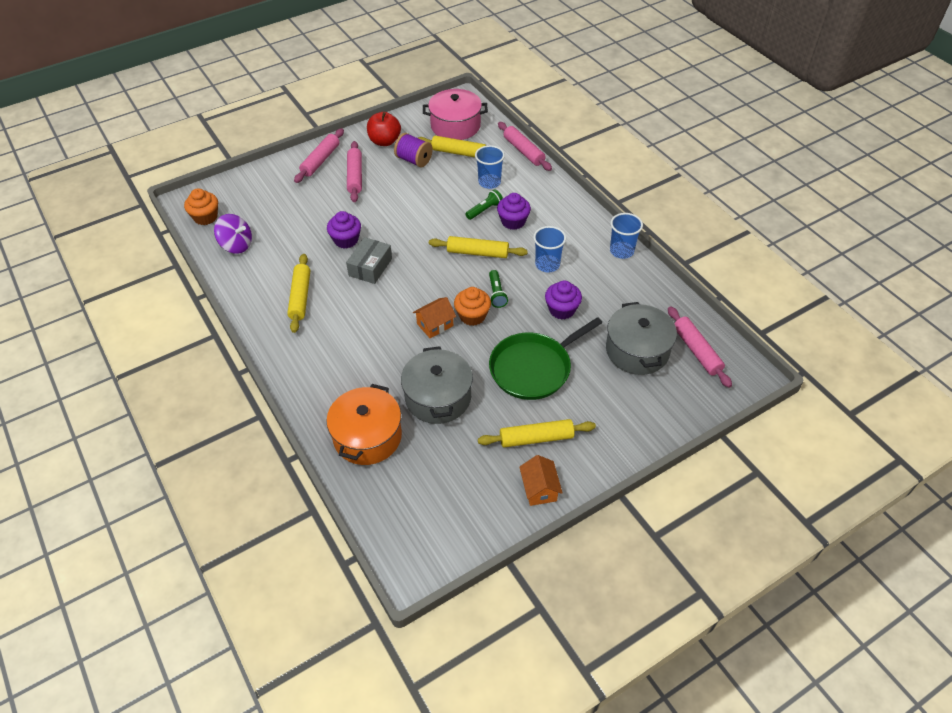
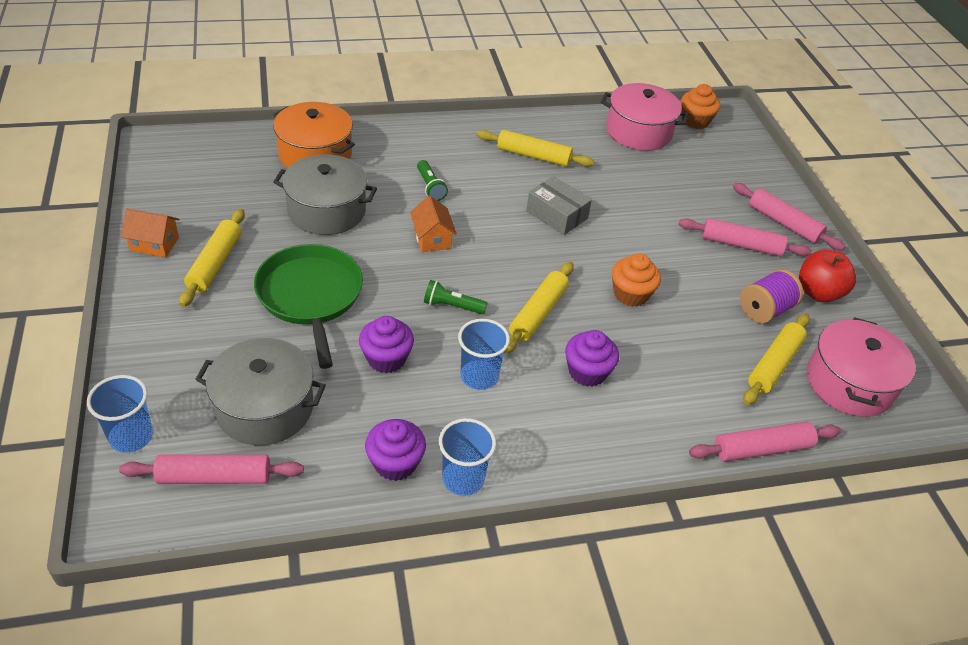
camera: 105 degrees right, 5 degrees down
purple spinning top [214,214,252,254] -> pink pot [601,83,689,151]
purple cupcake [327,211,361,249] -> purple cupcake moved to [365,419,426,481]
orange cupcake [454,287,491,326] -> orange cupcake moved to [612,253,661,307]
green flashlight [466,189,503,220] -> green flashlight moved to [417,160,448,201]
blue cup [475,145,505,189] -> blue cup moved to [87,375,153,453]

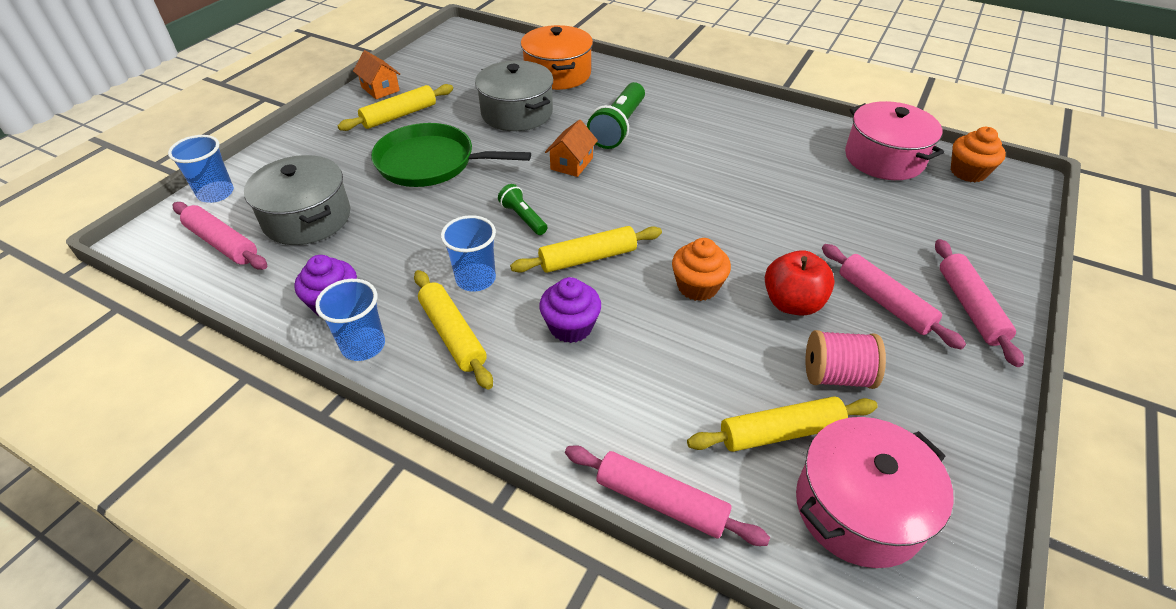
camera: 45 degrees right, 0 degrees up
green pan [254,244,363,369] -> green pan turned 105 degrees counterclockwise [371,123,531,187]
purple cupcake [359,316,414,373] -> none
green flashlight [417,160,448,201] -> green flashlight [587,82,645,149], size x1.81
yellow rolling pin [477,130,594,167] -> yellow rolling pin moved to [414,270,493,390]
grey box [526,176,592,235] -> none
purple spool [740,269,804,324] -> pink spool [806,330,886,389]
red apple [799,250,856,302] -> red apple moved to [765,250,835,316]

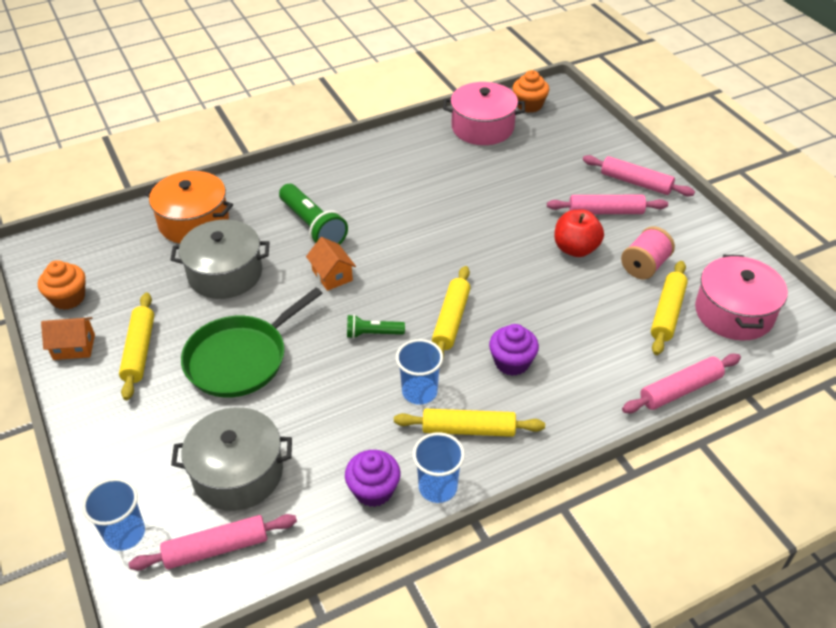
camera: 55 degrees left, 0 degrees up
orange cupcake [672,238,731,301] -> orange cupcake moved to [38,260,86,310]

